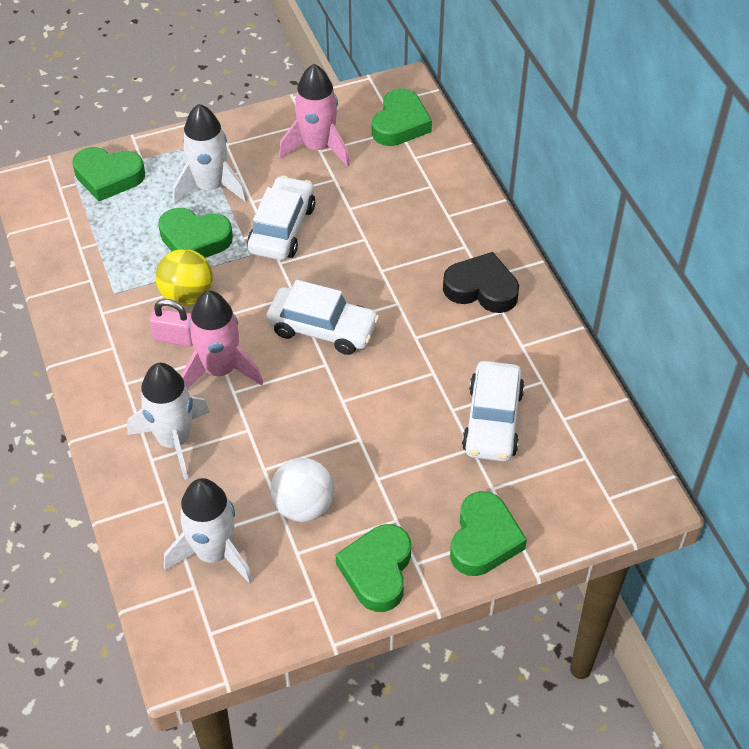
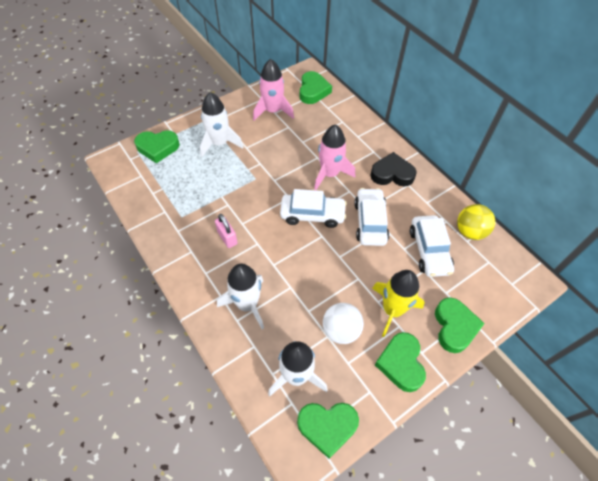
camera: 15 degrees left, 5 degrees up
pink padlock [150,299,193,347] -> pink padlock turned 60 degrees clockwise [215,214,238,248]
yellow ball [155,249,212,306] -> yellow ball moved to [457,204,495,240]
green heart [158,208,233,258] -> green heart moved to [297,403,359,459]
pink rocket [181,291,263,389] -> pink rocket moved to [314,124,355,190]
white car [247,176,315,260] -> white car moved to [354,188,389,246]
none -> yellow rocket [372,270,425,337]

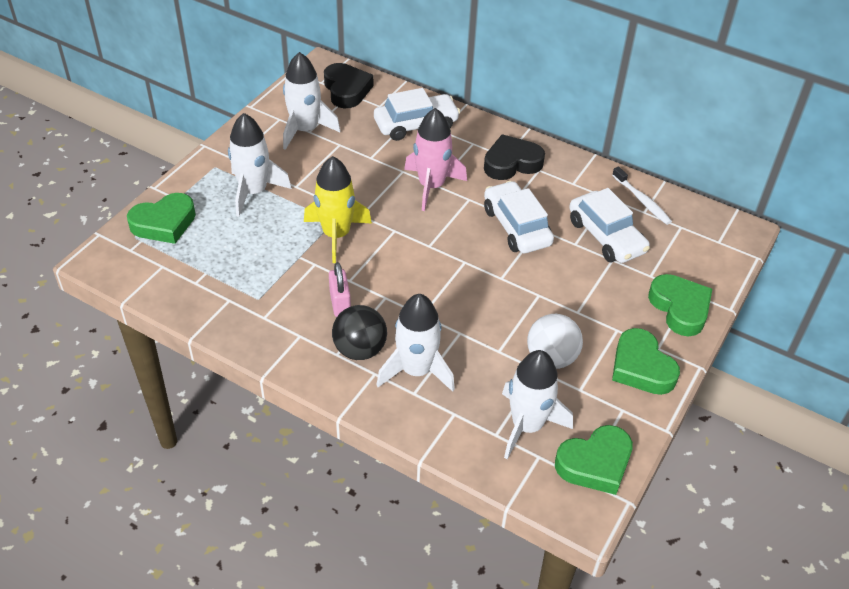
camera: 25 degrees left, 10 degrees down
pink padlock [215,214,238,248] -> pink padlock turned 45 degrees clockwise [329,262,351,317]
pink rocket [253,59,294,121] -> white rocket [283,52,340,150]
white car [280,189,347,228] -> white car moved to [374,88,460,141]
green heart [300,71,332,104] -> black heart [324,63,374,108]
yellow rocket [372,270,425,337] -> yellow rocket moved to [304,156,372,263]
yellow ball [457,204,495,240] -> white toothbrush [612,167,672,225]
none -> black ball [332,305,387,360]

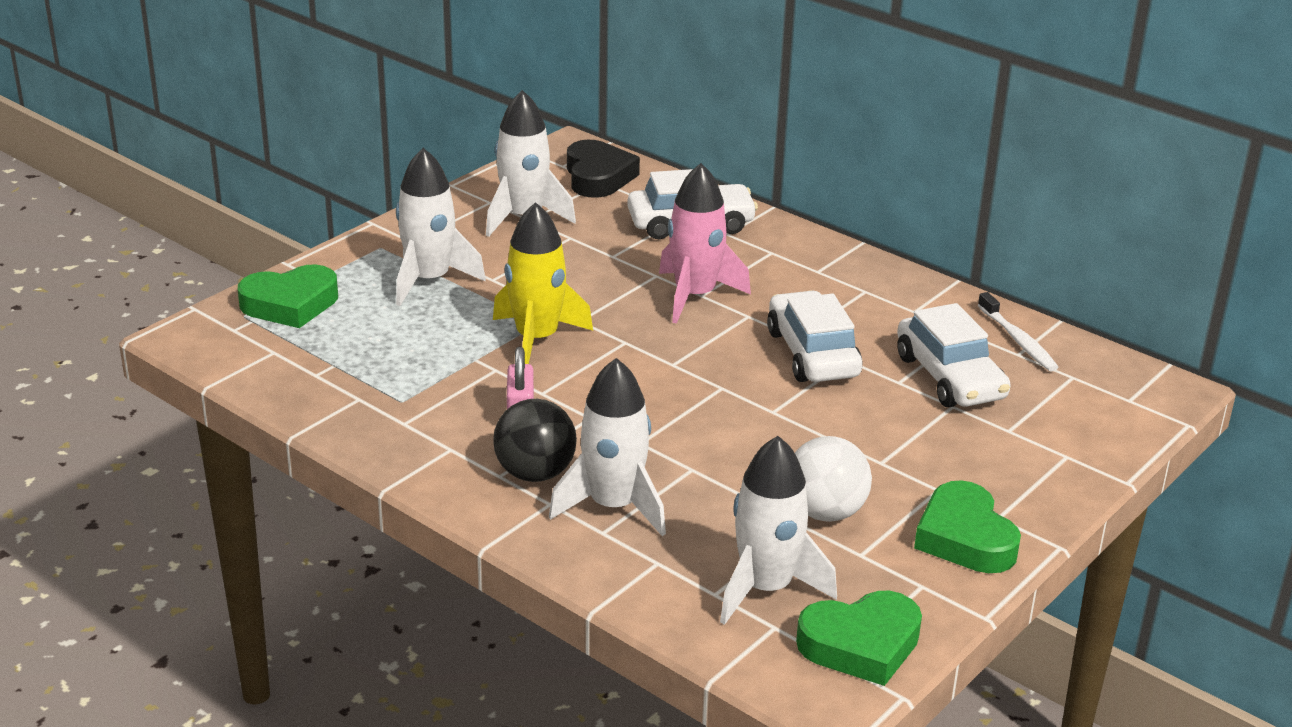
camera: 10 degrees right, 15 degrees down
black heart [484,134,545,180] -> none
green heart [648,274,712,336] -> none

